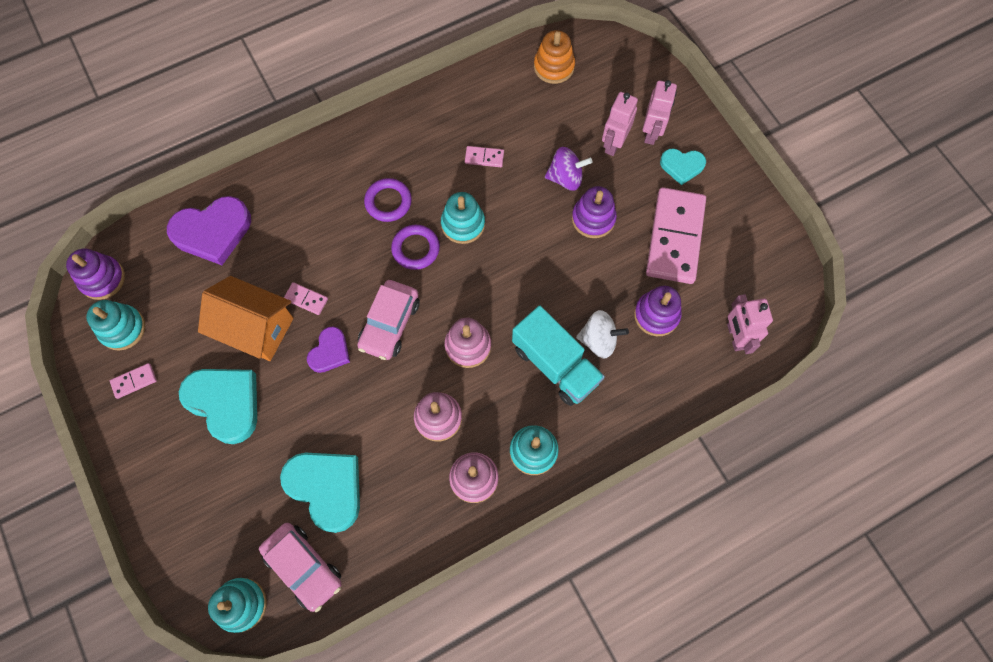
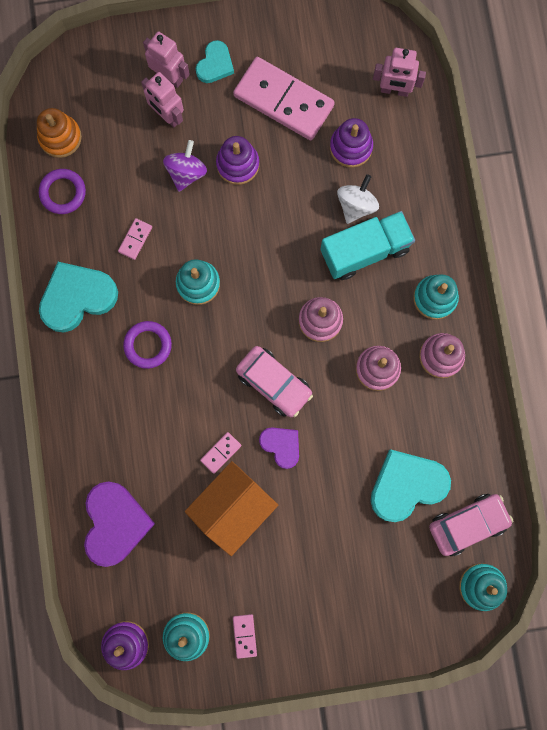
camera: 70 degrees left, 10 degrees up
turquoise heart [179,369,257,444] -> turquoise heart moved to [39,262,118,332]
purple ring [391,225,440,270] -> purple ring moved to [39,169,86,214]

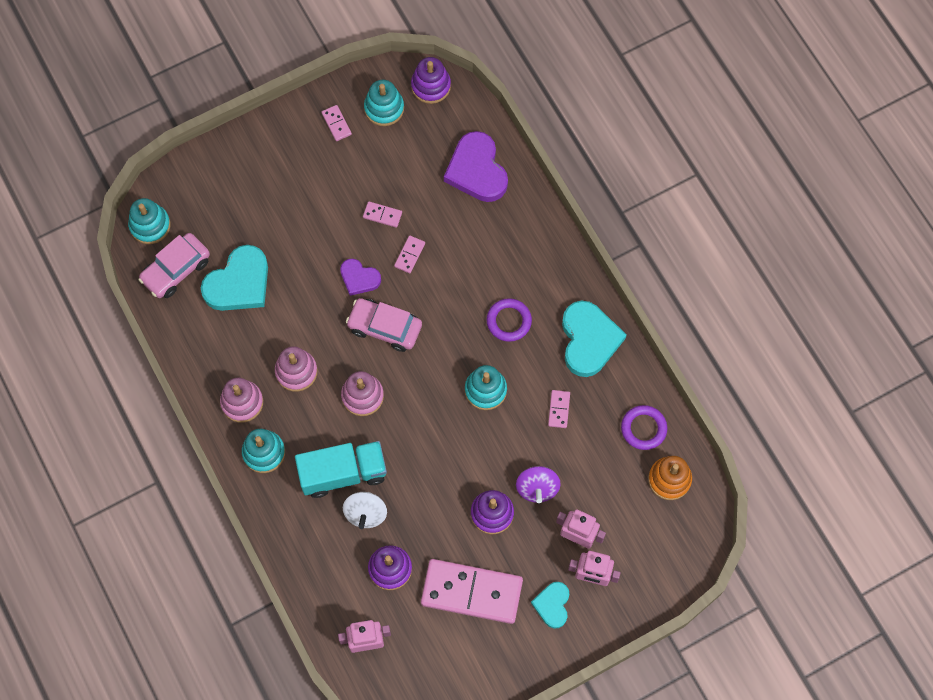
camera: 160 degrees right, 10 degrees down
turquoise heart [39,262,118,332] -> turquoise heart turned 45 degrees counterclockwise [562,301,627,377]
orange house [185,461,278,556] -> pink domino [363,201,402,228]
turquoise truck [320,211,415,280] -> turquoise truck turned 150 degrees counterclockwise [295,441,387,498]

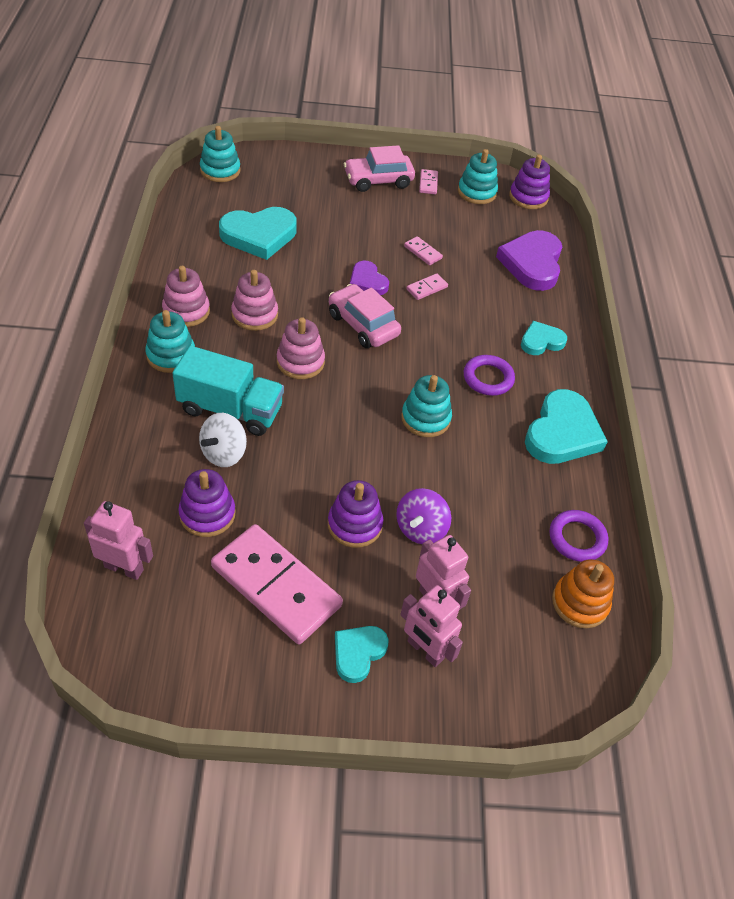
camera: 25 degrees right, 20 degrees down
pink car [138,233,210,298] -> pink car moved to [344,145,415,192]
pink domino [548,390,570,428] -> none
none -> turquoise heart [521,321,567,355]

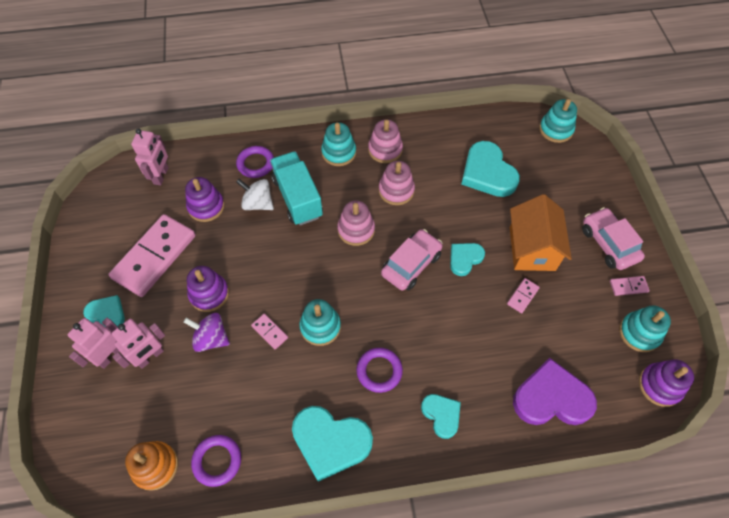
camera: 85 degrees right, 10 degrees up
turquoise truck [172,346,284,436] -> turquoise truck turned 150 degrees clockwise [270,151,323,225]
purple heart [350,261,389,295] -> turquoise heart [450,243,485,276]
pink domino [406,273,448,300] -> pink domino moved to [251,314,288,350]
none -> purple ring [236,146,274,178]
none -> orange house [510,194,572,271]

